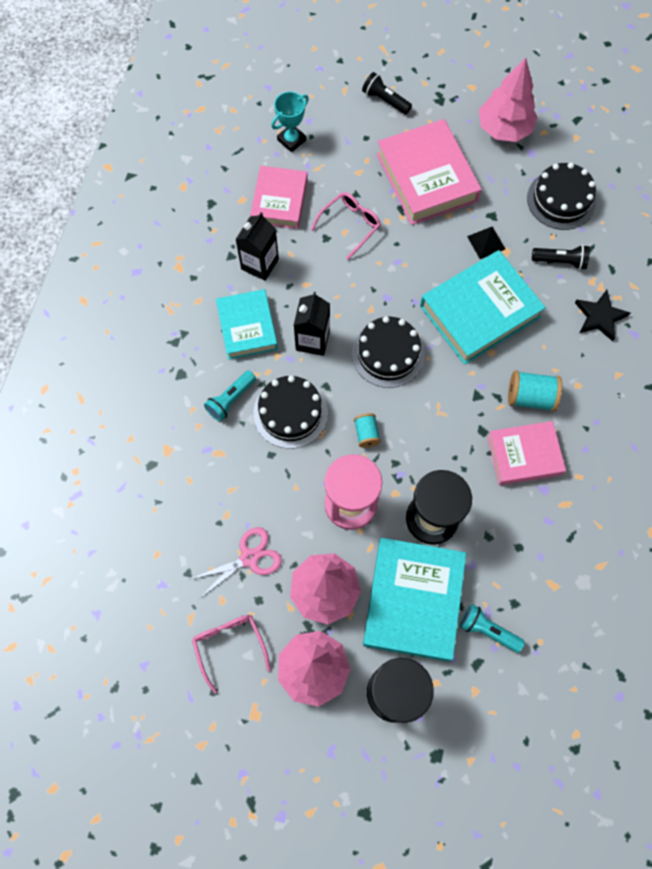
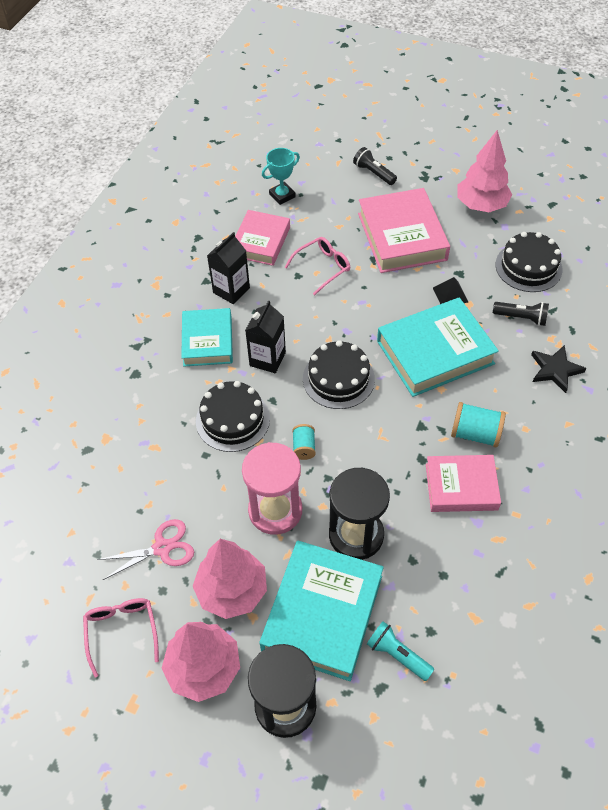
camera: 10 degrees right, 15 degrees down
turquoise flashlight [204,370,256,422] -> none

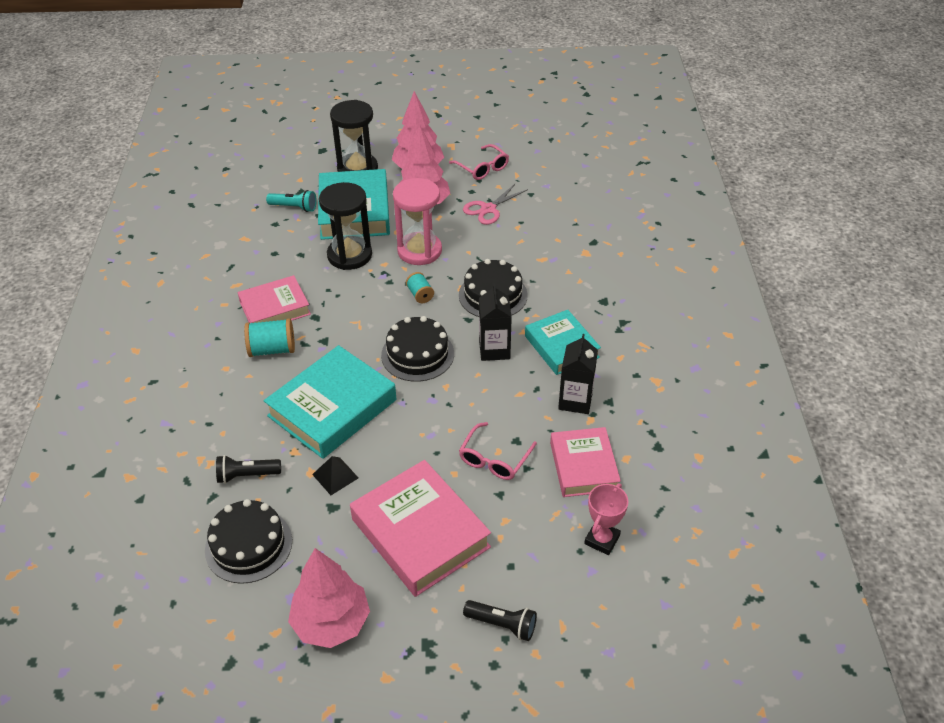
camera: 155 degrees right, 10 degrees down
turquoise trophy [262,148,300,205] -> pink trophy [584,483,628,555]
black star [531,345,586,393] -> none

